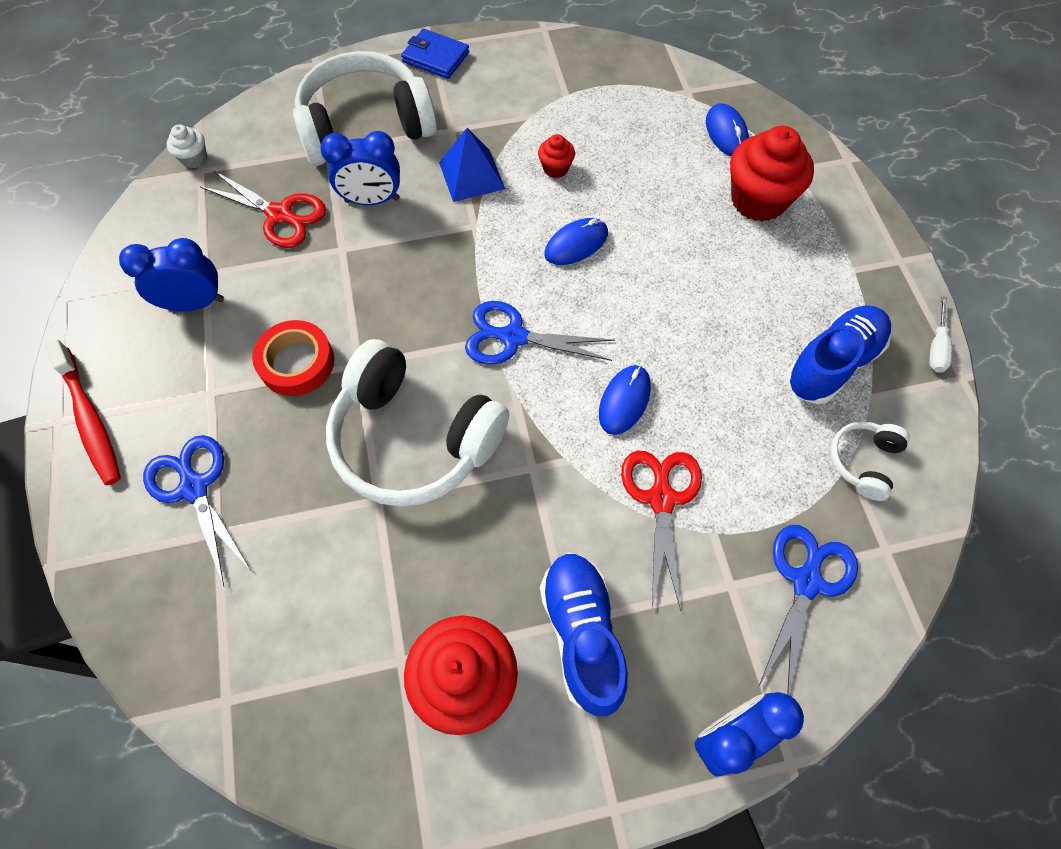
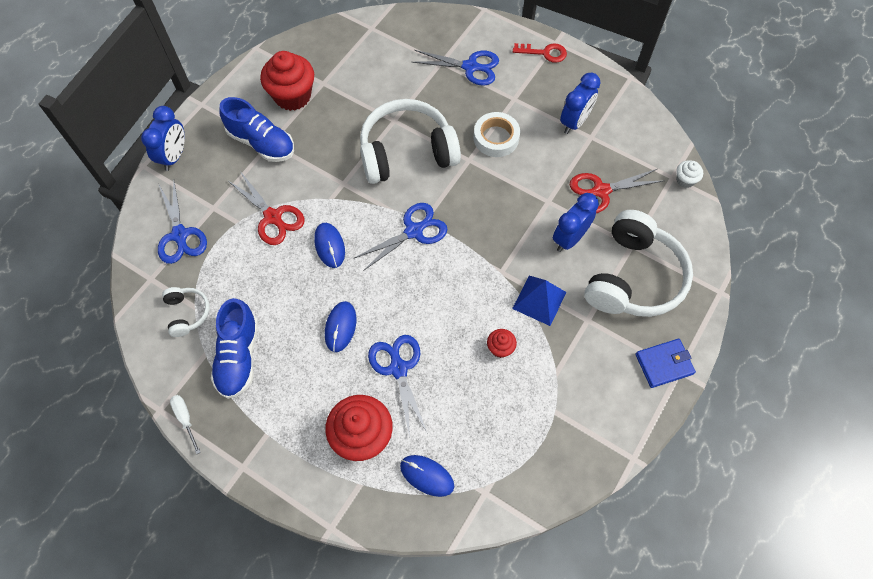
camera: 135 degrees right, 0 degrees up
red toothbrush [45,340,121,485] -> red key [513,43,567,63]
red tape [252,320,334,396] -> white tape [474,112,520,157]
blue mouse [544,218,608,265] -> blue mouse moved to [325,301,356,352]
none -> blue scissors [368,335,428,437]

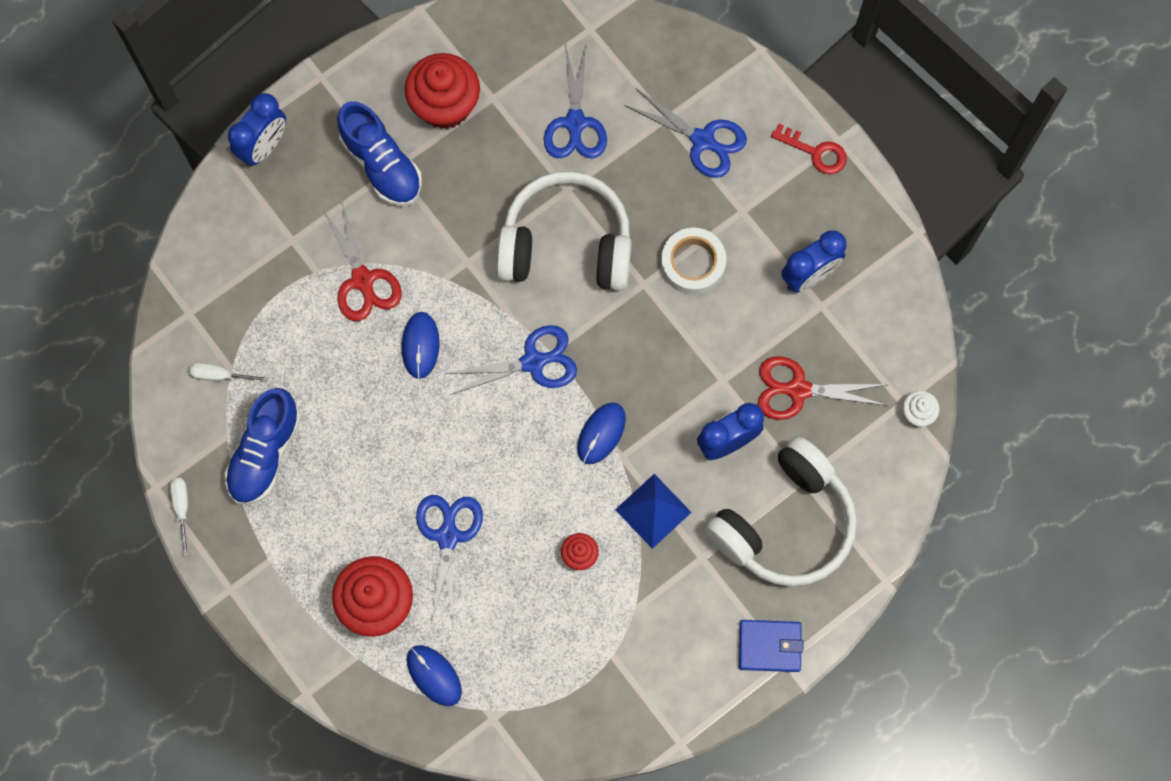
camera: 20 degrees right, 10 degrees up
blue scissors [158,181,207,264] -> blue scissors moved to [544,44,607,158]
white headphones [162,287,210,337] -> white screwdriver [190,363,268,382]
blue mouse [325,301,356,352] -> blue mouse moved to [577,402,626,464]

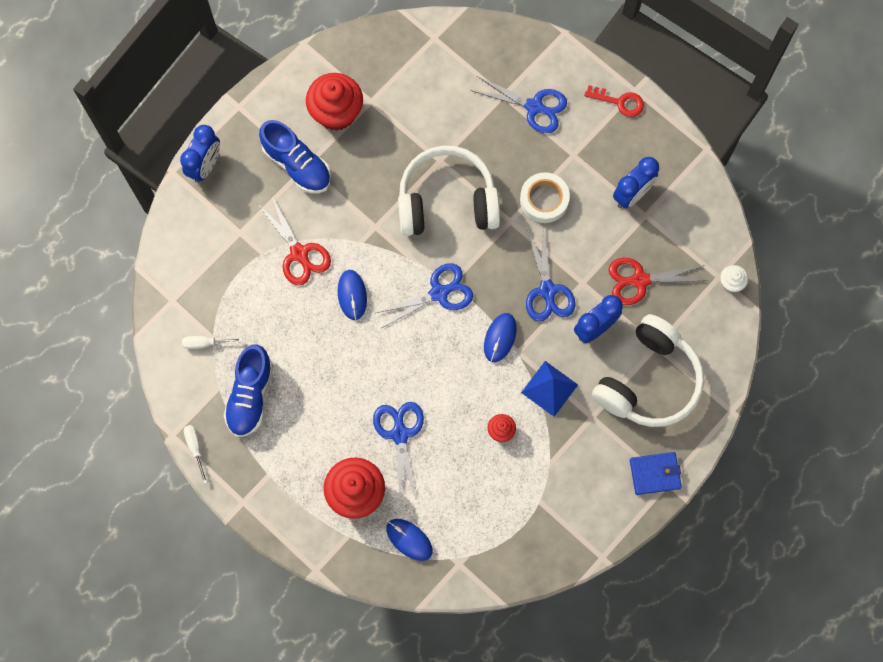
camera: 10 degrees left, 0 degrees up
blue scissors [544,44,607,158] -> blue scissors moved to [526,227,576,321]

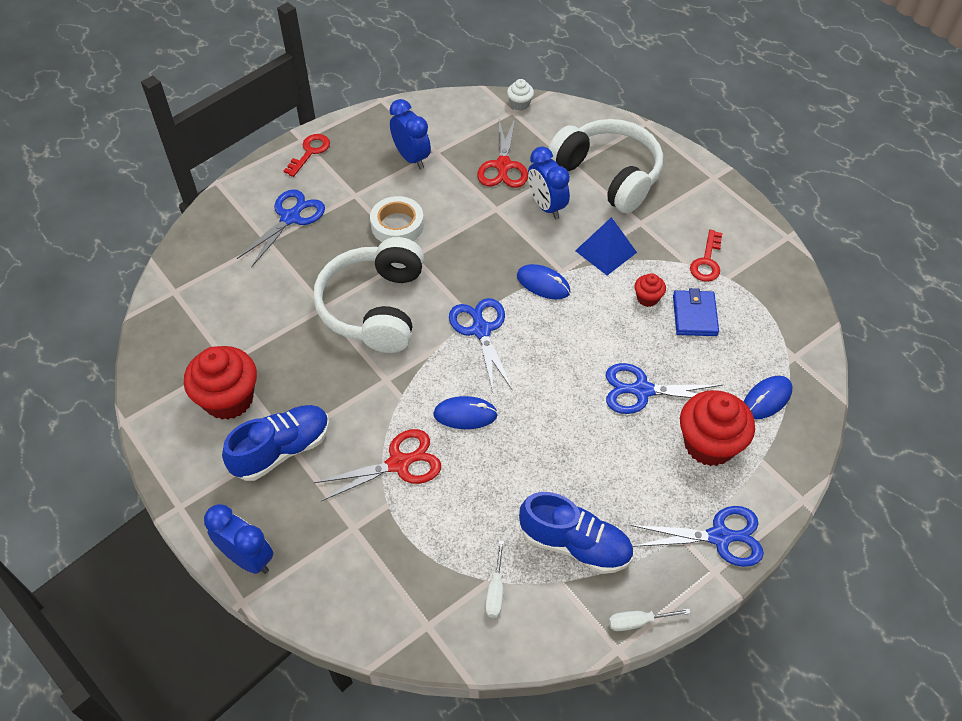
camera: 80 degrees left, 20 degrees down
blue scissors [526,227,576,321] -> blue scissors moved to [630,506,764,567]
blue wallet [630,452,682,495] -> blue wallet moved to [673,288,719,336]
none -> red key [690,230,722,282]

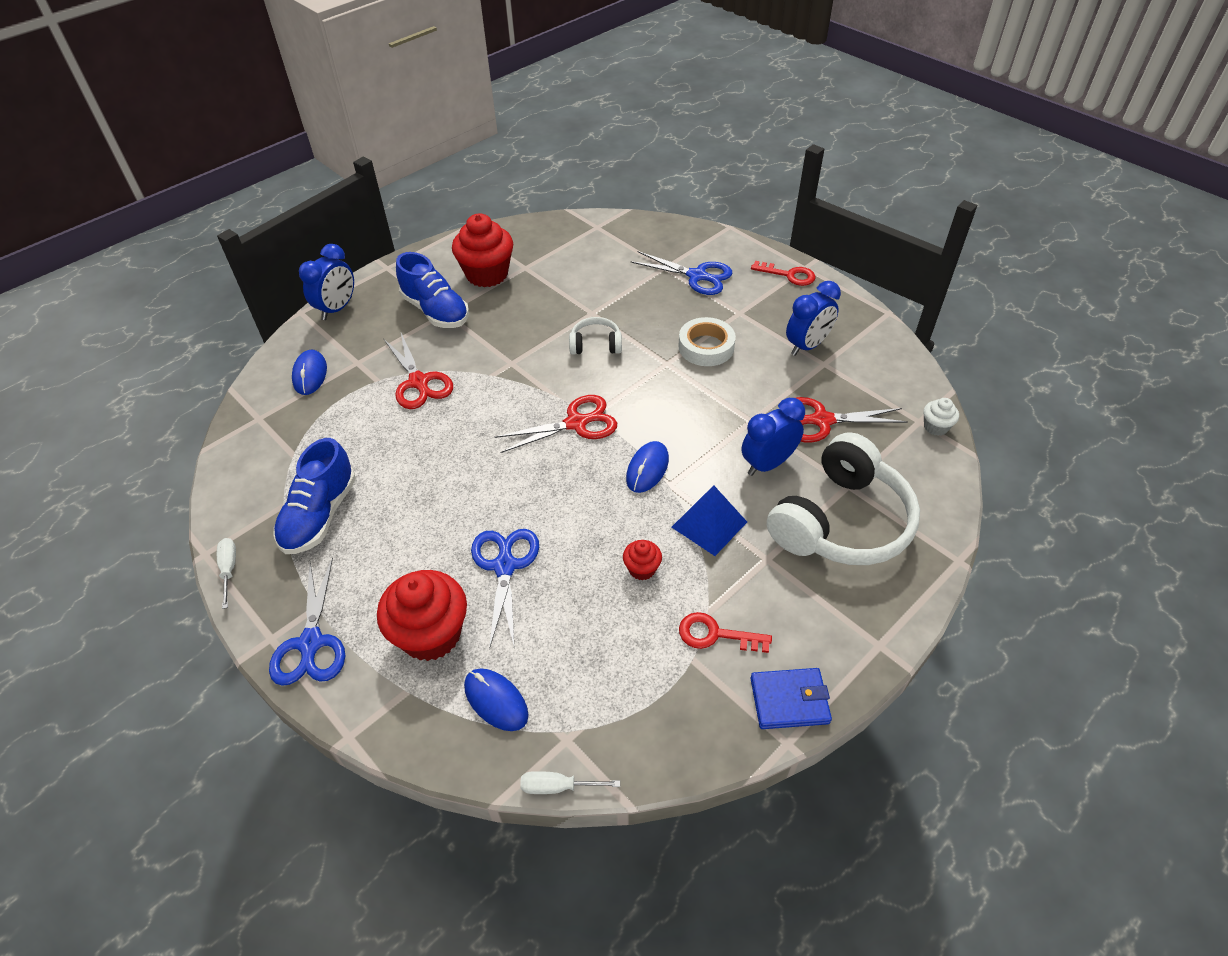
camera: 85 degrees right, 5 degrees down
white headphones [313,237,424,353] -> white headphones [569,317,622,355], size x0.46
blue mouse [433,396,498,429] -> blue mouse moved to [292,349,327,395]
blue scissors [449,298,512,392] -> red scissors [494,395,617,453]
white screwdriver [485,540,504,618] -> white screwdriver moved to [520,771,620,794]
blue wallet [673,288,719,336] -> blue wallet moved to [750,668,832,729]

